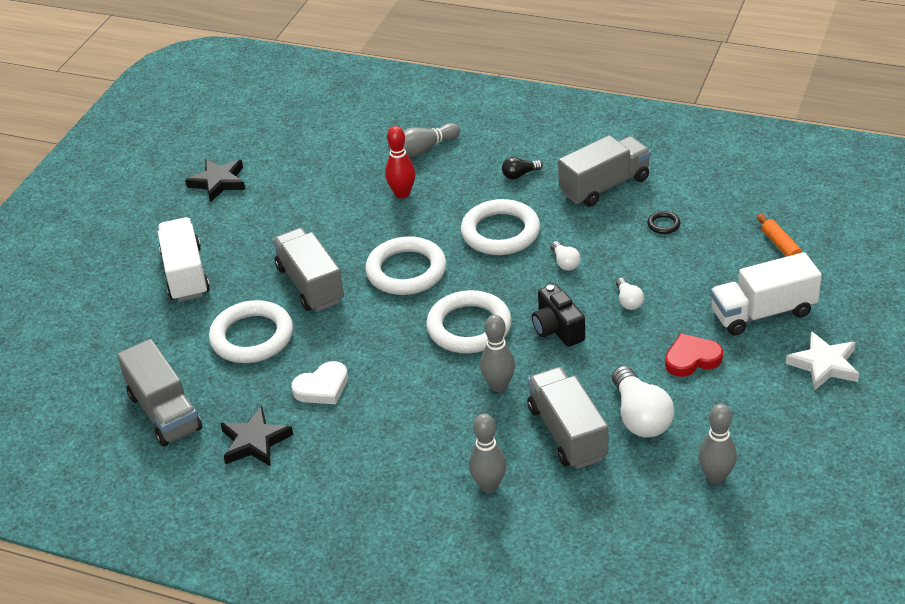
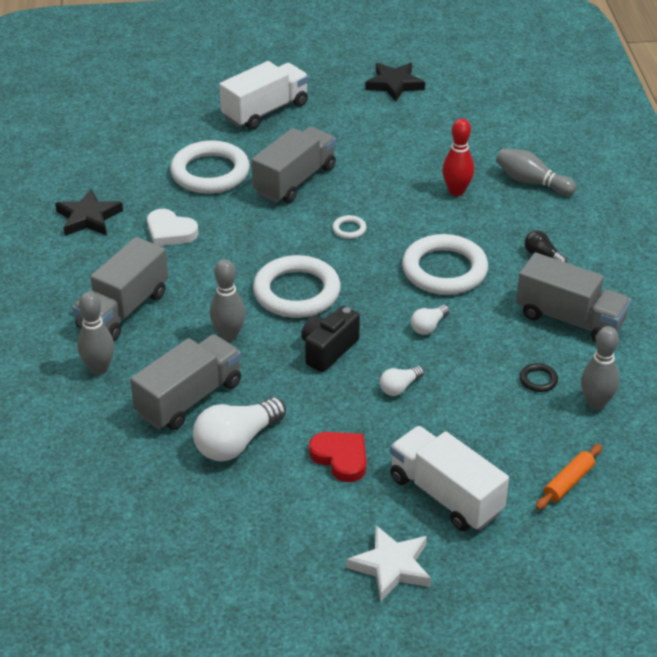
camera: 60 degrees right, 0 degrees up
grey truck [117,339,202,447] -> grey truck moved to [72,237,168,341]
white ring [365,236,447,295] -> white ring [332,215,366,239], size x0.41
grey bowling pin [698,404,737,484] -> grey bowling pin moved to [581,326,619,410]

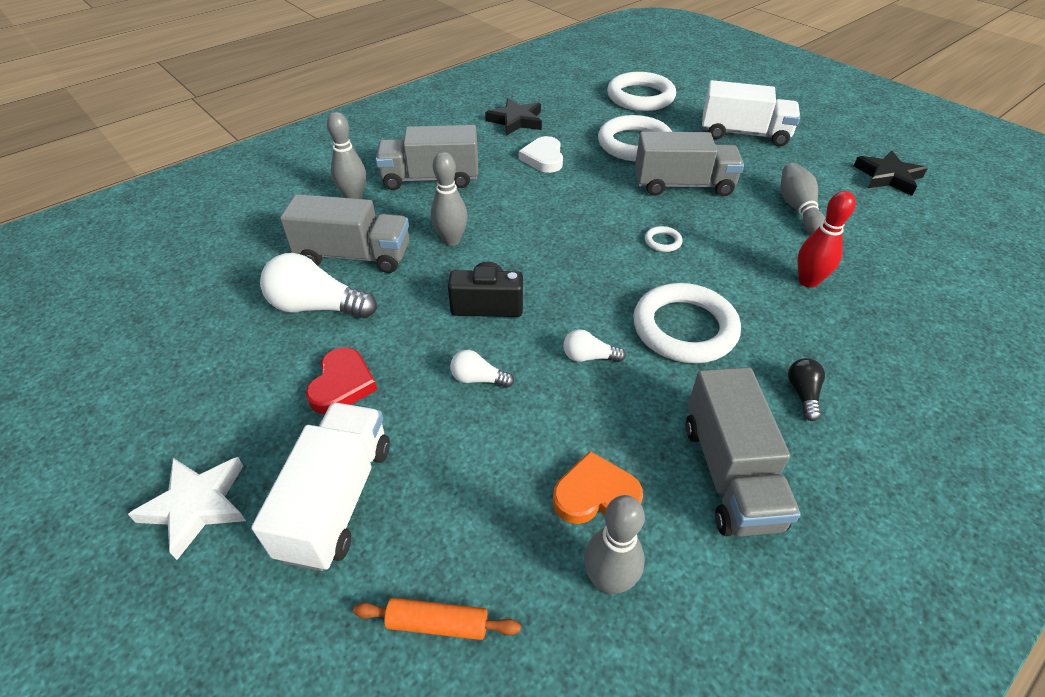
camera: 55 degrees right, 5 degrees up
white ring [253,255,341,318] -> white ring moved to [607,72,676,111]
grey bowling pin [496,148,576,196] -> grey bowling pin moved to [780,163,825,235]
black ring [520,363,558,392] -> orange heart [553,451,643,524]

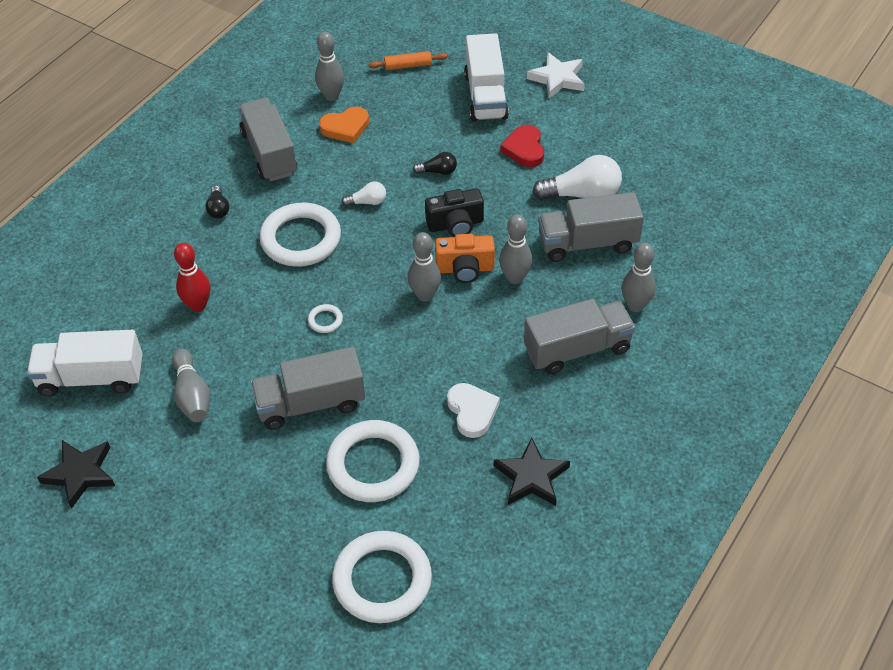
camera: 165 degrees right, 5 degrees up
white light bulb [450,350,514,388] -> black light bulb [413,152,457,175]
white truck [702,80,800,147] -> white truck moved to [27,330,143,397]
none -> grey bowling pin [408,232,441,302]
none -> orange camera [435,234,495,283]

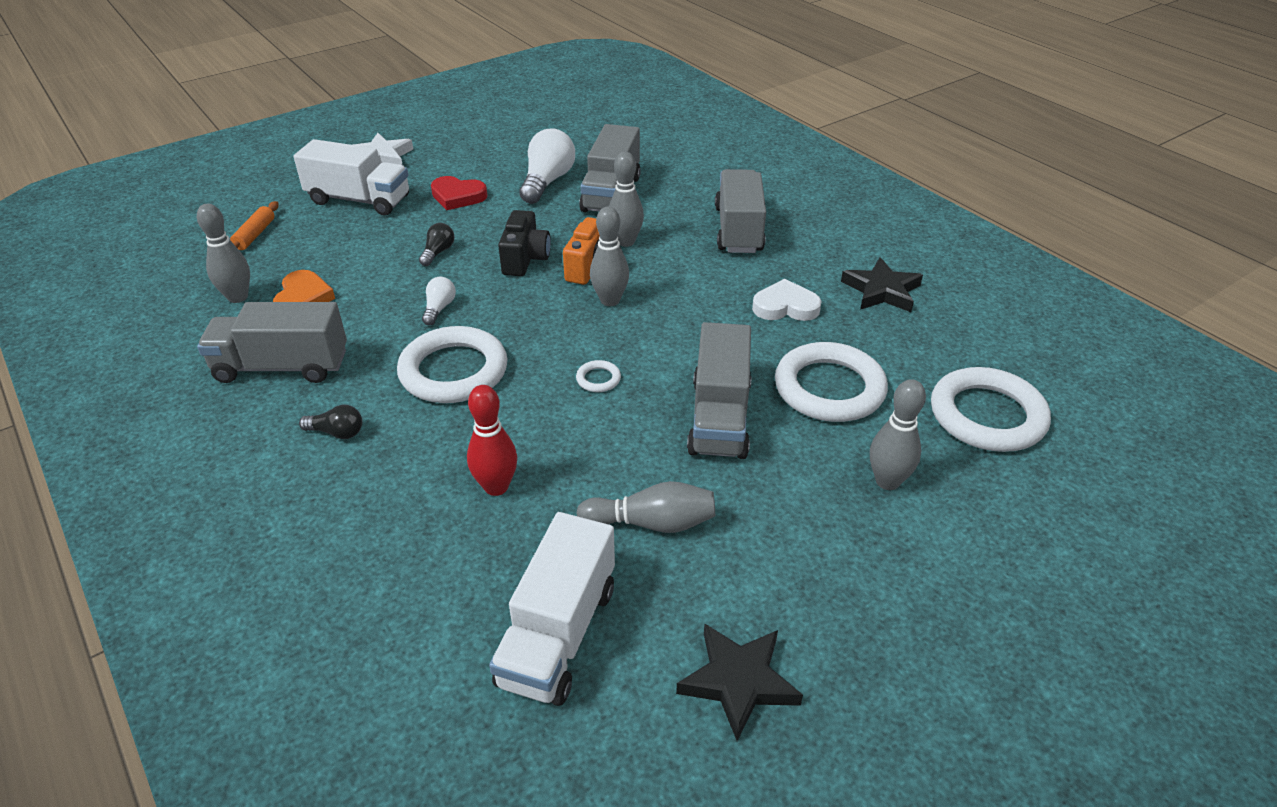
camera: 70 degrees left, 10 degrees down
grey bowling pin [622,243,656,312] -> grey bowling pin moved to [870,379,926,490]

